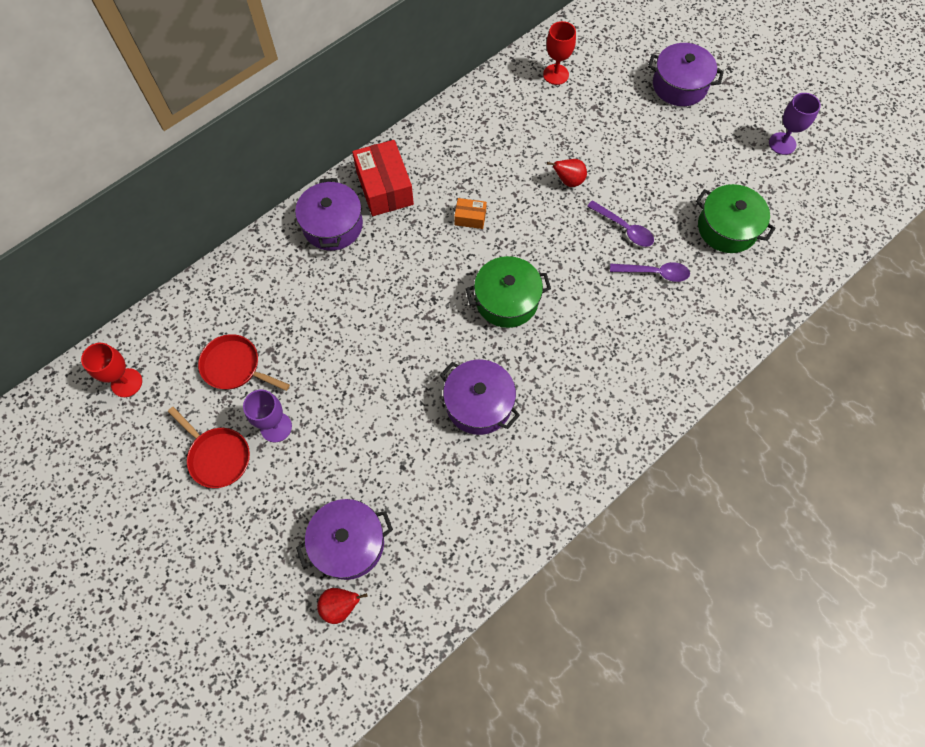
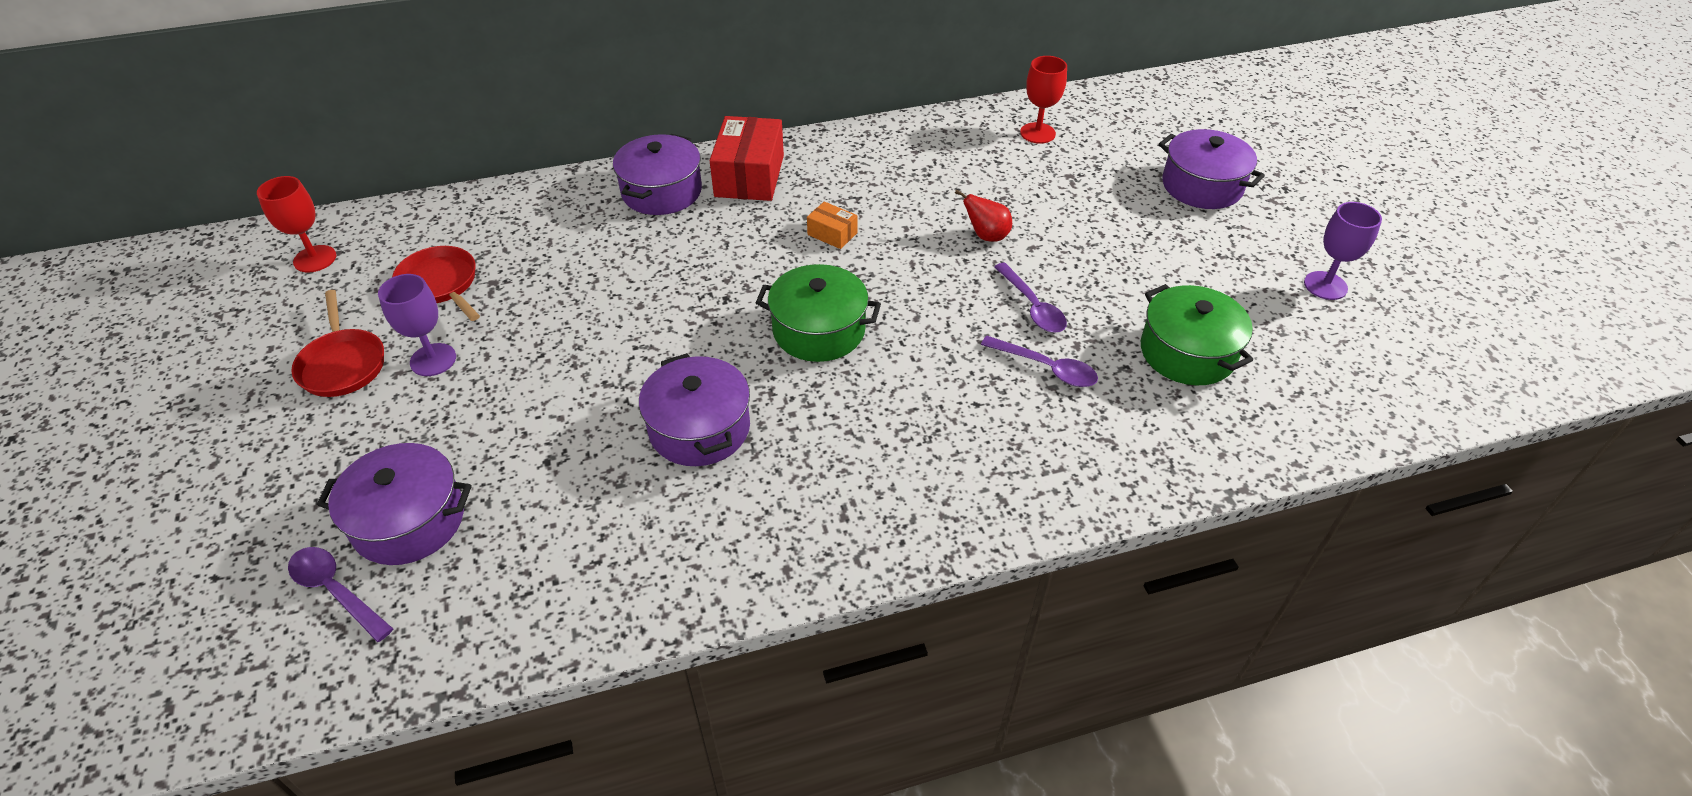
camera: 25 degrees right, 20 degrees down
red pear [317,588,368,624] -> purple spoon [288,547,393,642]

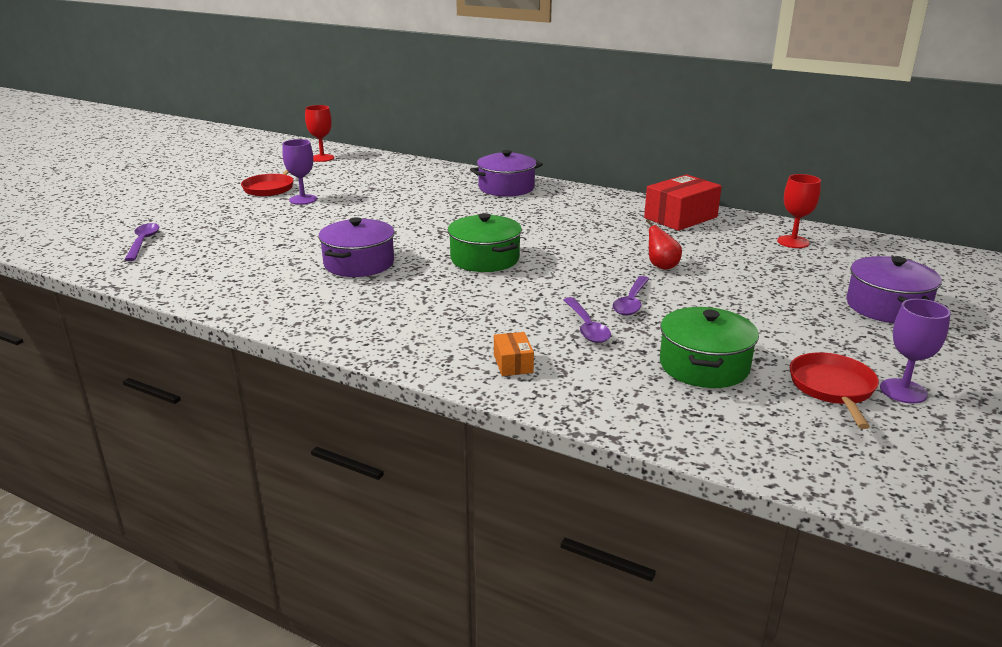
camera: 45 degrees right, 20 degrees down
purple pot [317,443,472,565] -> none
red pan [392,246,480,321] -> red pan moved to [790,353,879,429]
red box [710,116,784,201] -> red box moved to [644,174,722,231]
orange box [807,202,858,249] -> orange box moved to [494,332,534,376]

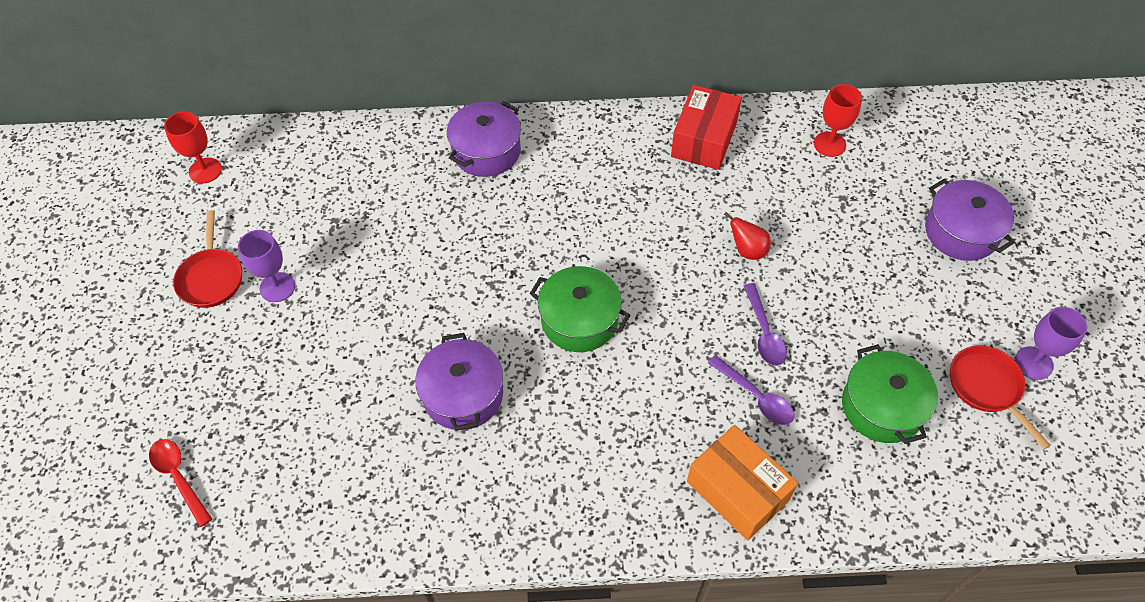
camera: 30 degrees left, 30 degrees up
purple spoon [125,223,159,261] -> red spoon [149,439,212,527]
orange box [494,332,534,376] -> orange box [687,425,798,541], size x2.03

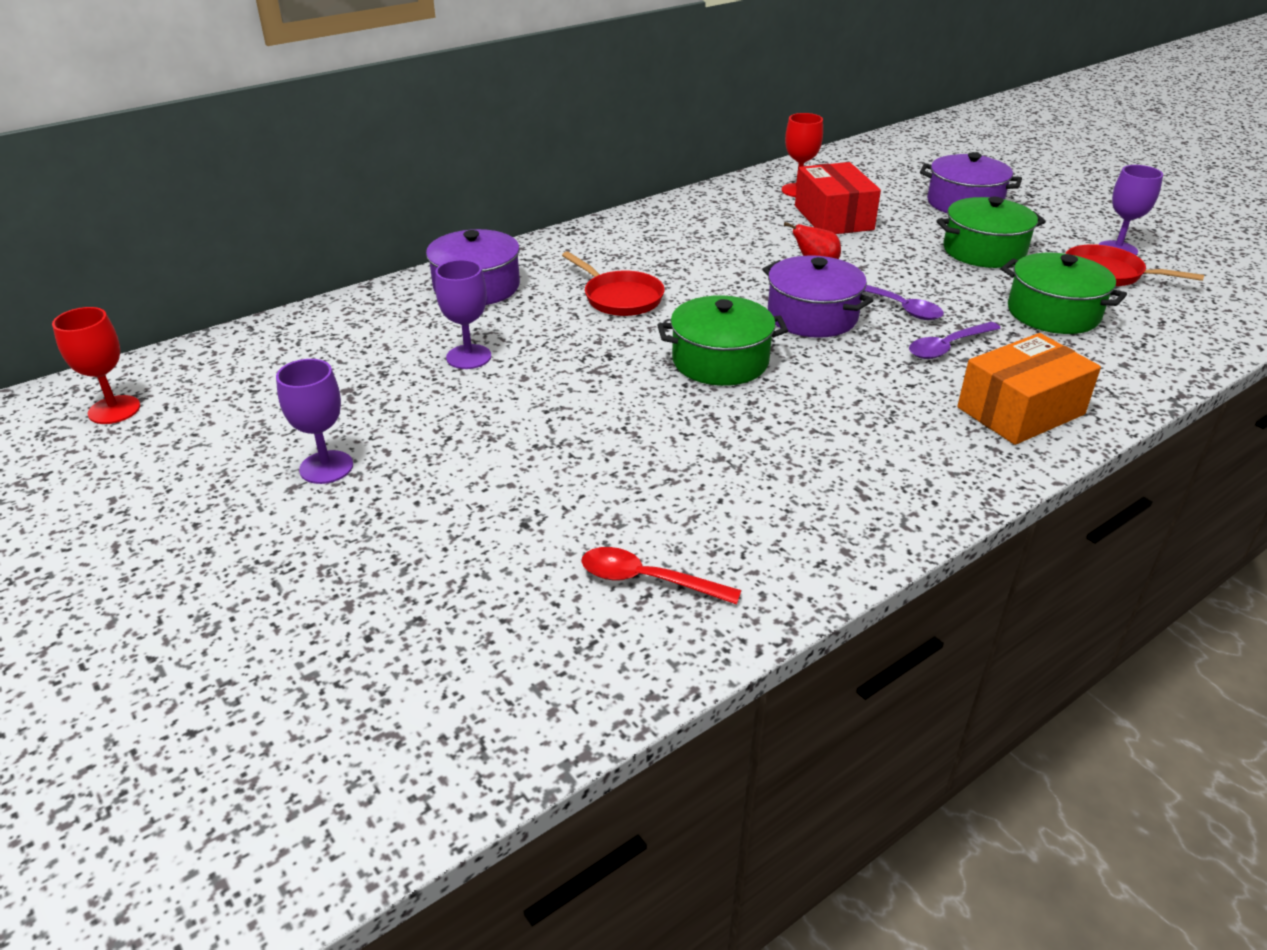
camera: 35 degrees left, 20 degrees down
red spoon [149,439,212,527] -> red spoon moved to [581,547,741,605]
red pan [173,210,242,308] -> red pan moved to [562,251,665,316]
purple pot [415,333,503,431] -> purple pot moved to [762,255,874,338]
red box [671,85,742,170] -> red box moved to [795,162,881,234]
orange box [687,425,798,541] -> orange box turned 45 degrees counterclockwise [957,333,1101,445]
purple spoon [708,355,794,425] -> purple spoon turned 135 degrees clockwise [909,322,1001,359]
none -> purple goblet [435,260,491,369]
none -> green pot [937,197,1046,268]

